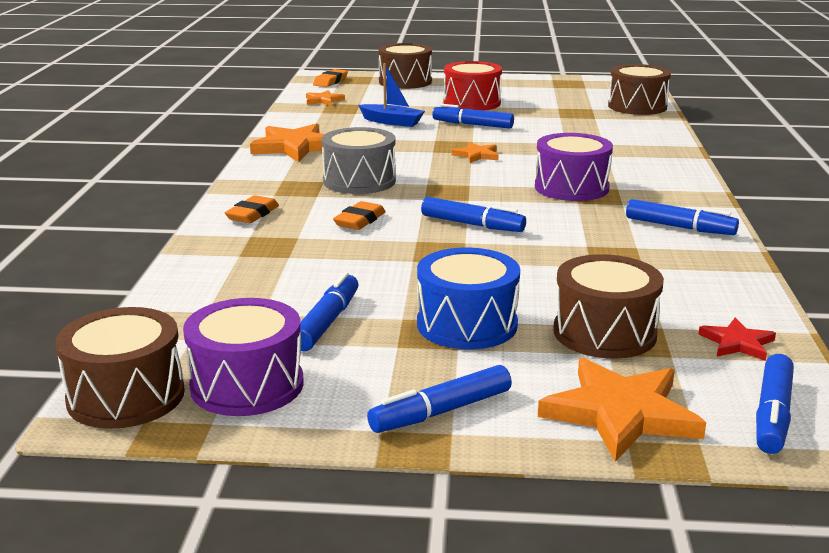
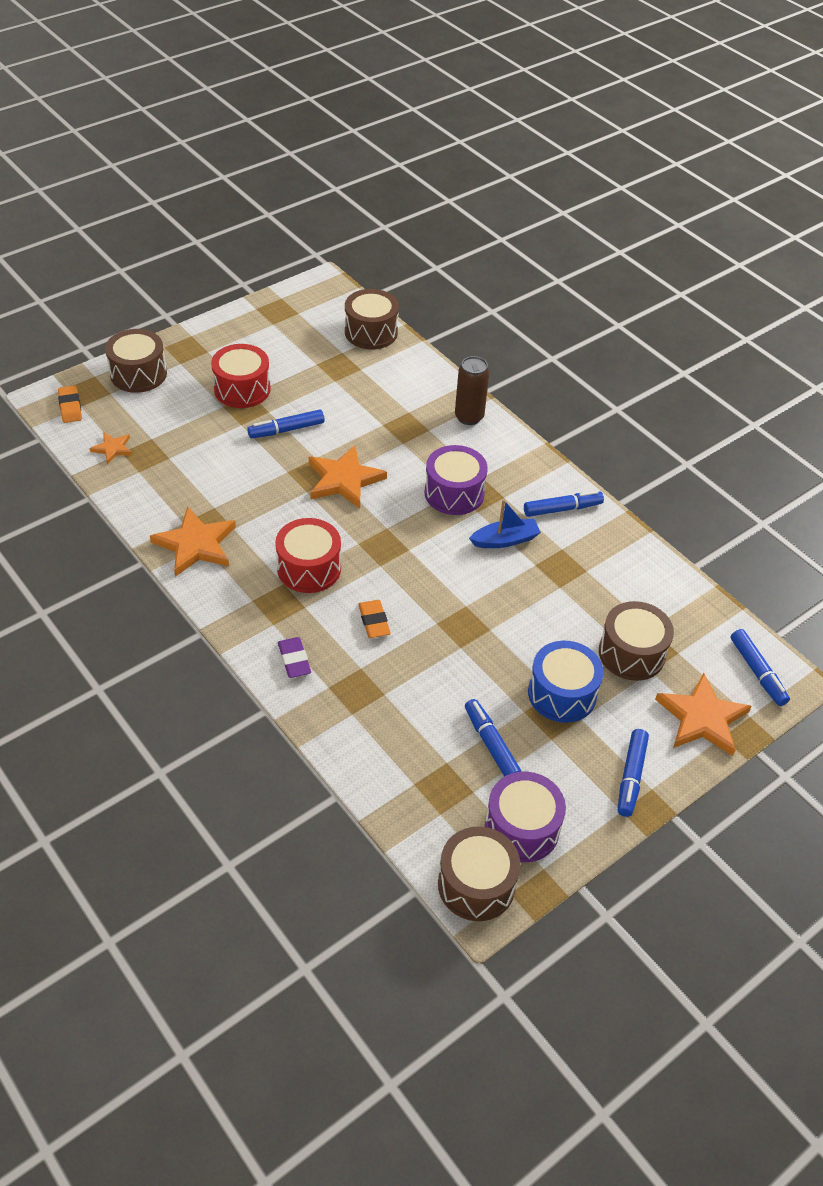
camera: 45 degrees left, 25 degrees up
orange eraser [225,195,279,223] -> purple eraser [278,637,311,678]
grey drum [322,127,396,194] -> red drum [275,518,341,593]
blue boat [358,63,425,127] -> blue boat moved to [469,499,541,548]
blue marker [421,197,526,232] -> none
orange star [452,142,498,163] -> orange star [309,445,387,509], size x1.90
red star [698,318,776,361] -> none
none -> brown can [455,356,489,425]

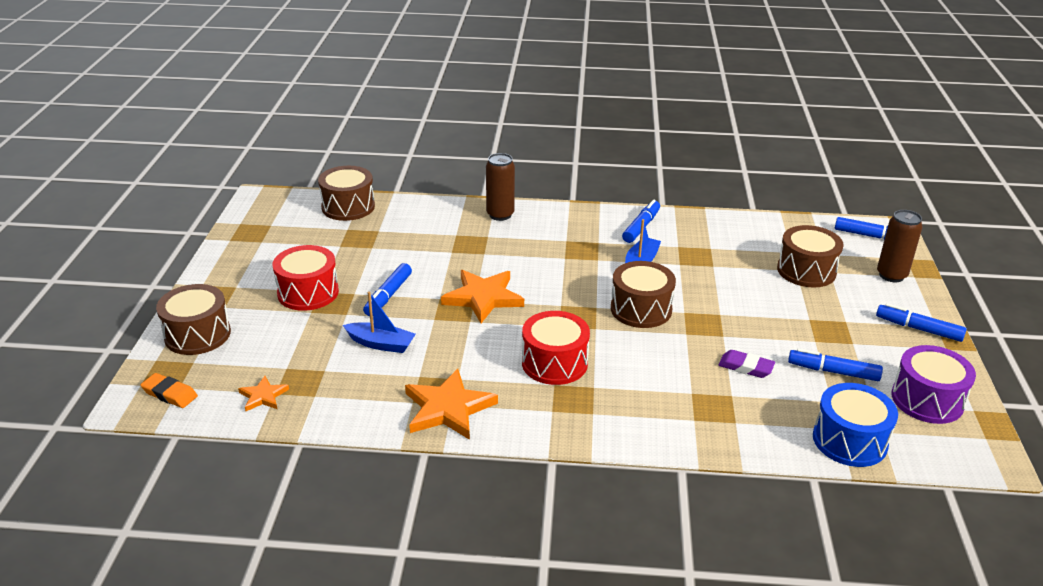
camera: 45 degrees left, 15 degrees down
purple eraser [278,637,311,678] -> purple eraser moved to [718,350,775,378]
orange eraser [358,600,391,638] -> none
purple drum [424,445,488,515] -> none
brown drum [438,826,521,921] -> brown drum moved to [611,261,676,328]
blue drum [528,641,604,723] -> blue drum moved to [813,383,898,467]
blue marker [618,729,649,817] -> blue marker turned 150 degrees clockwise [876,303,967,342]
orange star [655,673,752,756] -> brown can [877,210,922,282]
none -> blue boat [343,291,416,353]

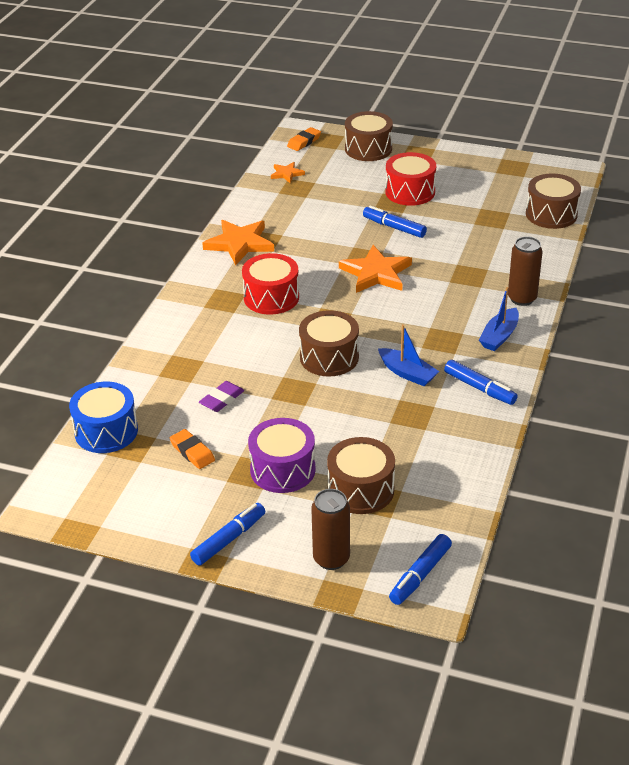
camera: 105 degrees right, 5 degrees up
blue boat [343,291,416,353] -> blue boat moved to [479,287,519,351]
blue marker [788,348,883,381] -> orange eraser [170,429,215,469]
purple drum [892,345,976,424] -> purple drum moved to [248,418,316,493]

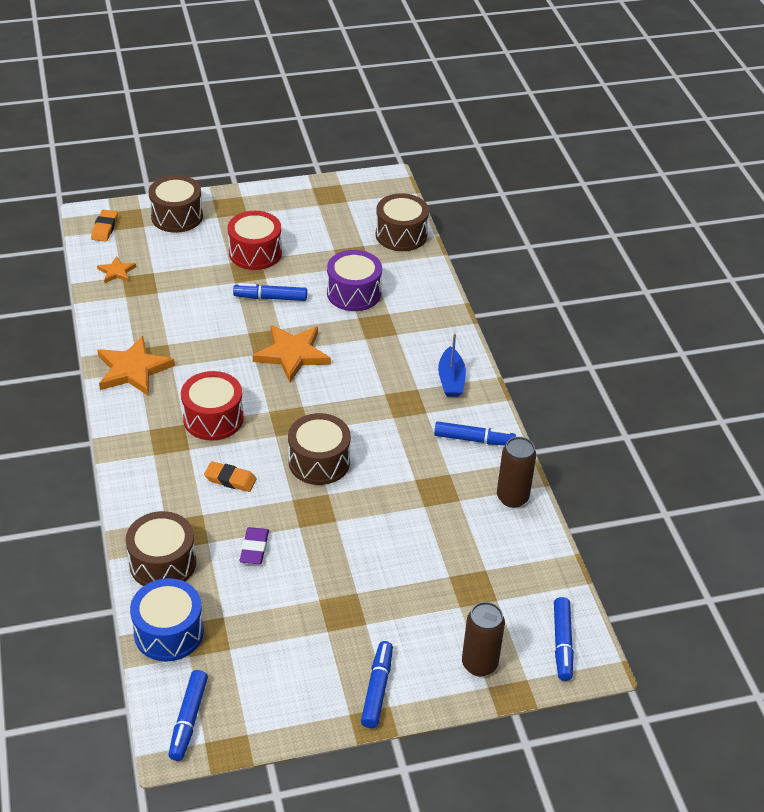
camera: 35 degrees left, 5 degrees up
orange eraser [170,429,215,469] -> orange eraser moved to [204,461,257,492]
purple drum [248,418,316,493] -> purple drum moved to [327,250,382,311]
brown drum [327,437,395,514] -> brown drum moved to [126,511,196,586]
blue boat [378,324,440,386] -> none
brown can [508,236,543,306] -> brown can moved to [497,437,536,508]
none -> blue marker [168,670,208,761]

